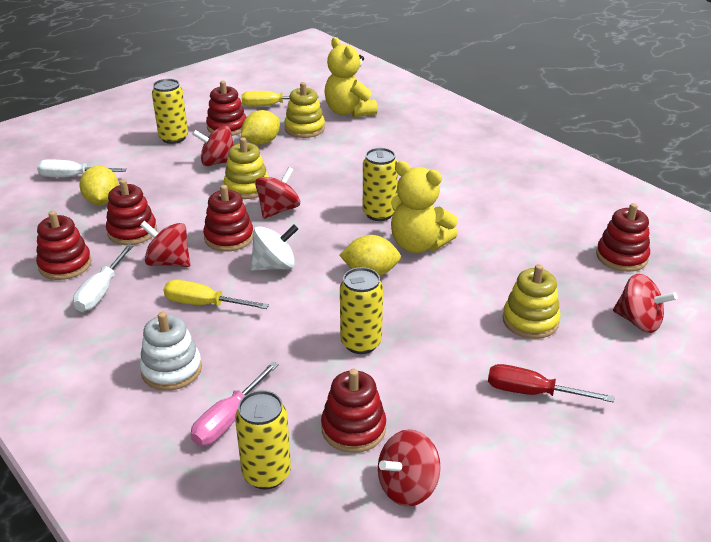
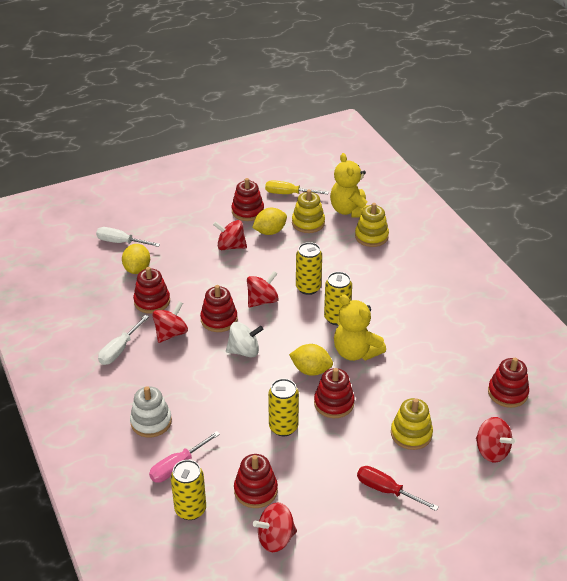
camera: 15 degrees right, 5 degrees up
red stacking toy [36,211,92,280] -> red stacking toy moved to [314,368,355,418]
red spinning top [140,221,191,267] -> red spinning top turned 90 degrees clockwise [152,301,188,343]
yellow can [152,79,188,144] -> yellow can moved to [296,242,322,295]
yellow screwdriver [163,280,269,309] -> none
yellow stacking toy [224,137,269,199] -> yellow stacking toy moved to [355,203,389,247]

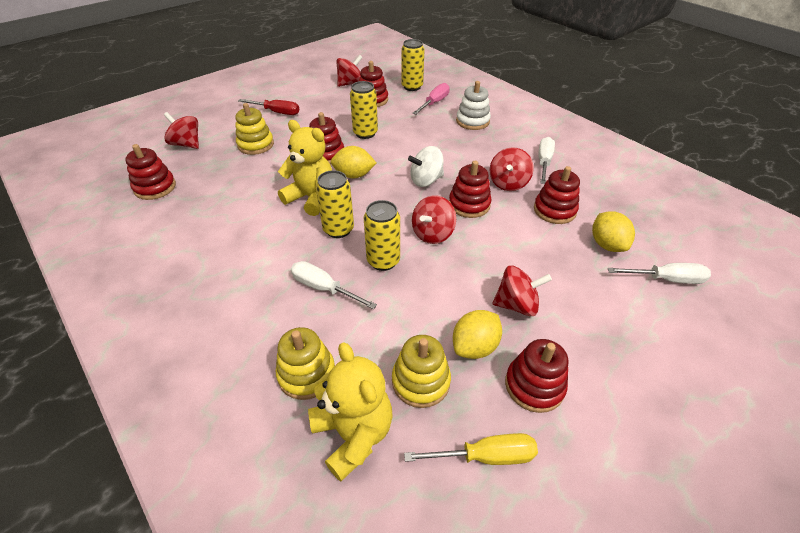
camera: 165 degrees right, 5 degrees up
none -> white screwdriver [291,261,377,309]

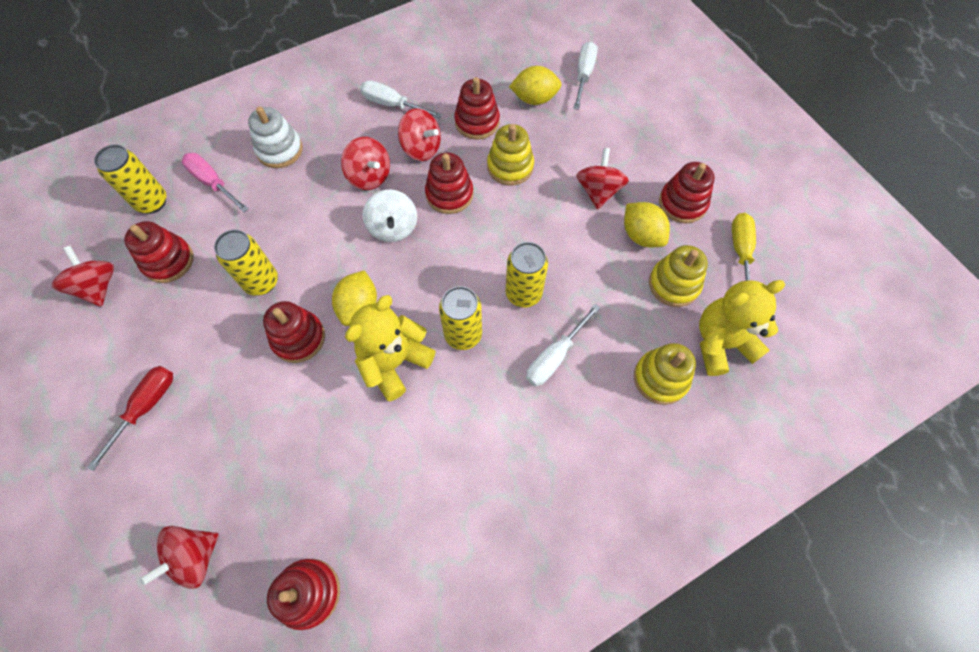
camera: 80 degrees left, 20 degrees up
yellow stacking toy [235,103,274,155] -> yellow stacking toy moved to [487,124,534,185]
red spinning top [412,195,456,244] -> red spinning top moved to [341,137,390,190]

